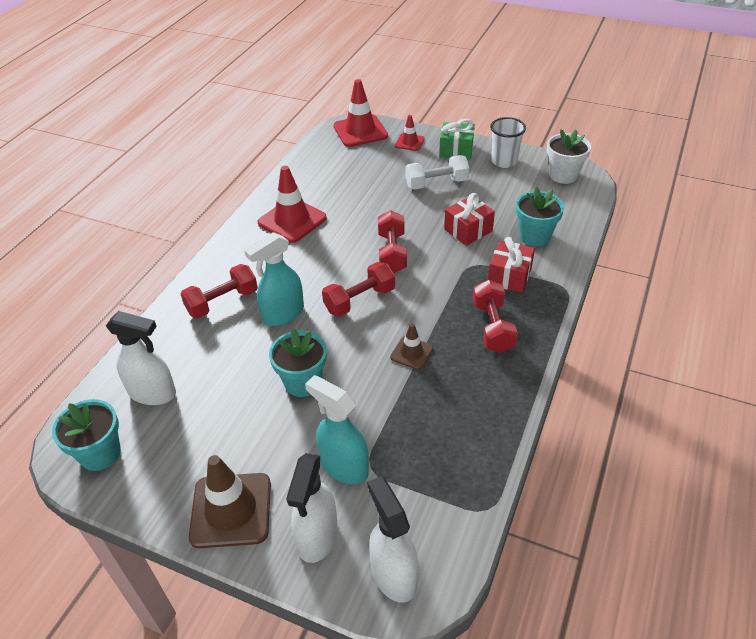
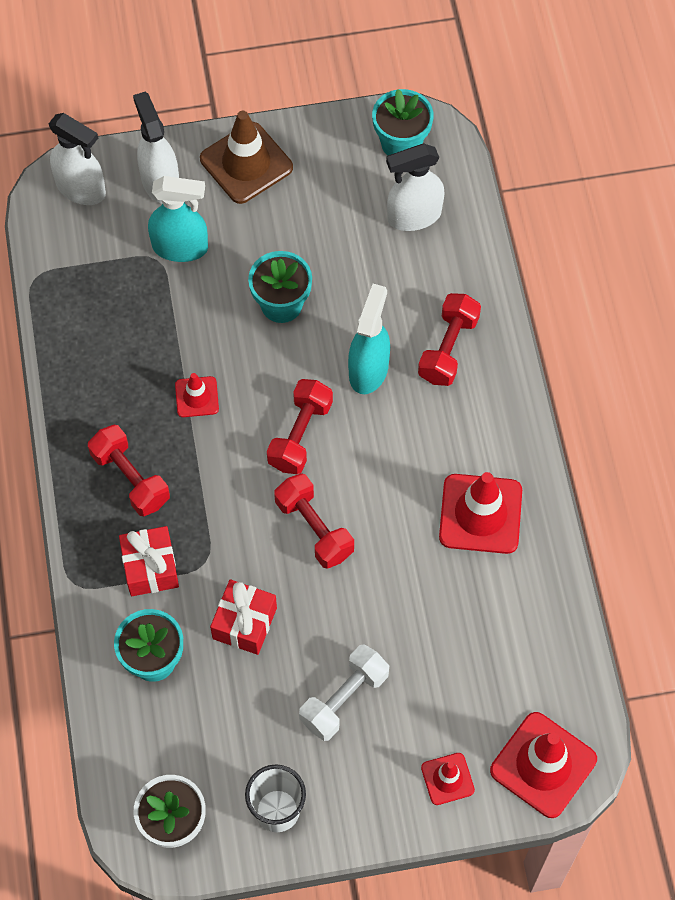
camera: 145 degrees right, 20 degrees up
brown traffic cone [390,323,433,370] -> red traffic cone [175,373,219,417]
green gift [439,119,475,160] -> none

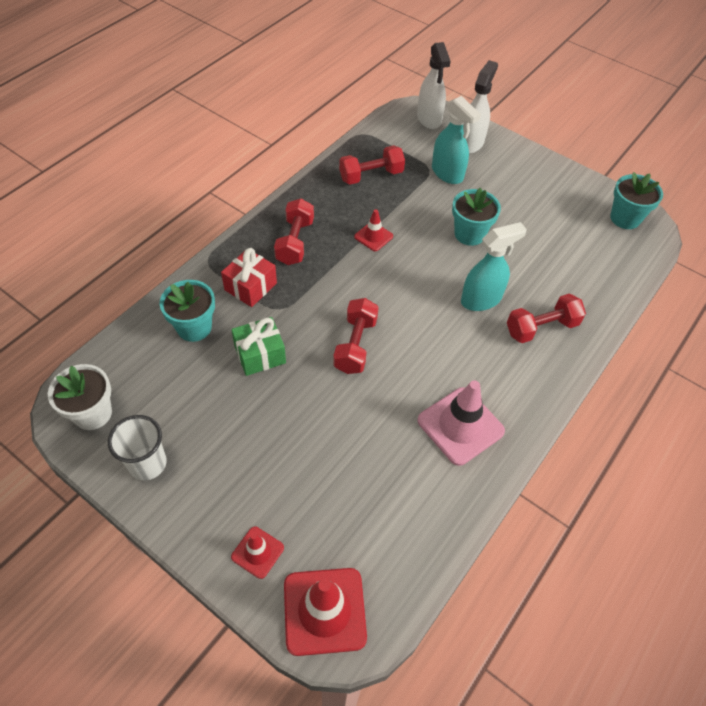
camera: 45 degrees right, 10 degrees down
brown traffic cone [200,111,293,204] -> none
red gift [210,579,277,655] -> green gift [231,317,286,376]
red dumbbell [267,379,333,474] -> red dumbbell moved to [339,145,405,185]
white dumbbell [299,644,389,741] -> none
white spray bottle [386,143,445,231] -> none
red traffic cone [439,472,522,554] -> pink traffic cone [418,380,505,466]

